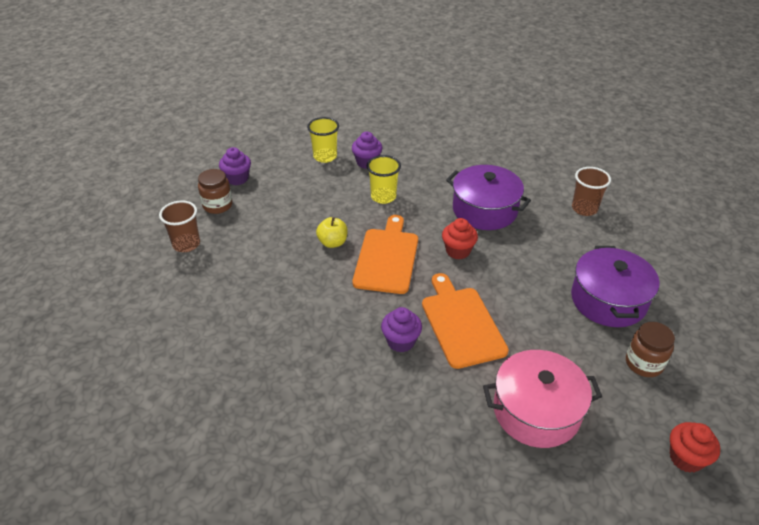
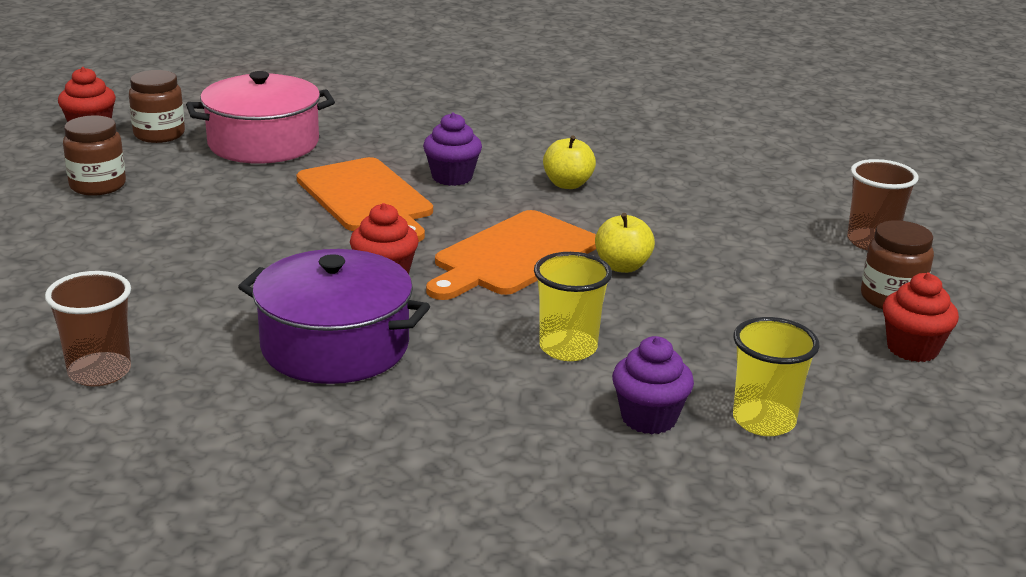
camera: 165 degrees right, 15 degrees down
purple cupcake [219,147,251,185] -> red cupcake [883,273,959,362]
orange cutting board [352,215,418,294] -> orange cutting board turned 45 degrees clockwise [426,210,596,300]
purple pot [571,246,660,327] -> none
none -> brown jar [129,70,185,143]
none -> yellow apple [543,136,596,189]

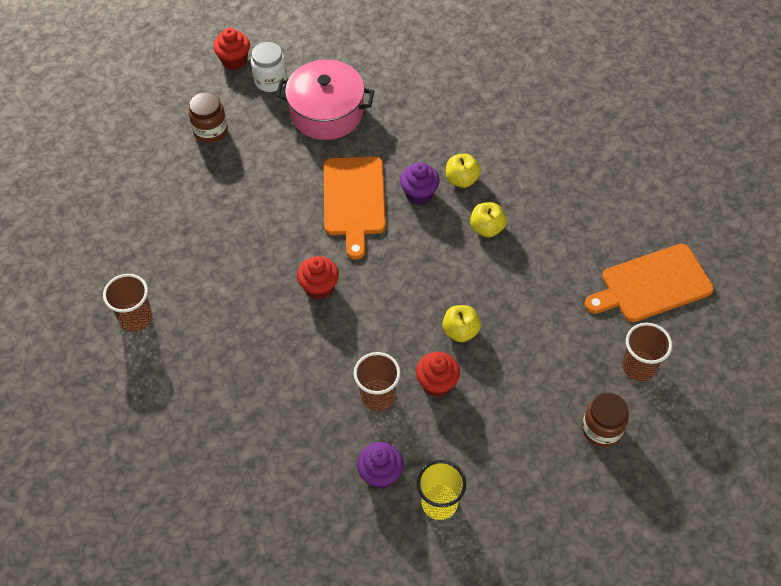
camera: 30 degrees right, 30 degrees up
brown jar [129,70,185,143] -> white jar [251,42,287,92]
purple pot [238,249,430,384] -> none
orange cutting board [426,210,596,300] -> orange cutting board moved to [585,244,714,322]
yellow cup [534,252,612,361] -> brown cup [354,352,401,411]
red cupcake [883,273,959,362] -> red cupcake moved to [416,352,460,397]
none -> yellow apple [446,153,481,188]

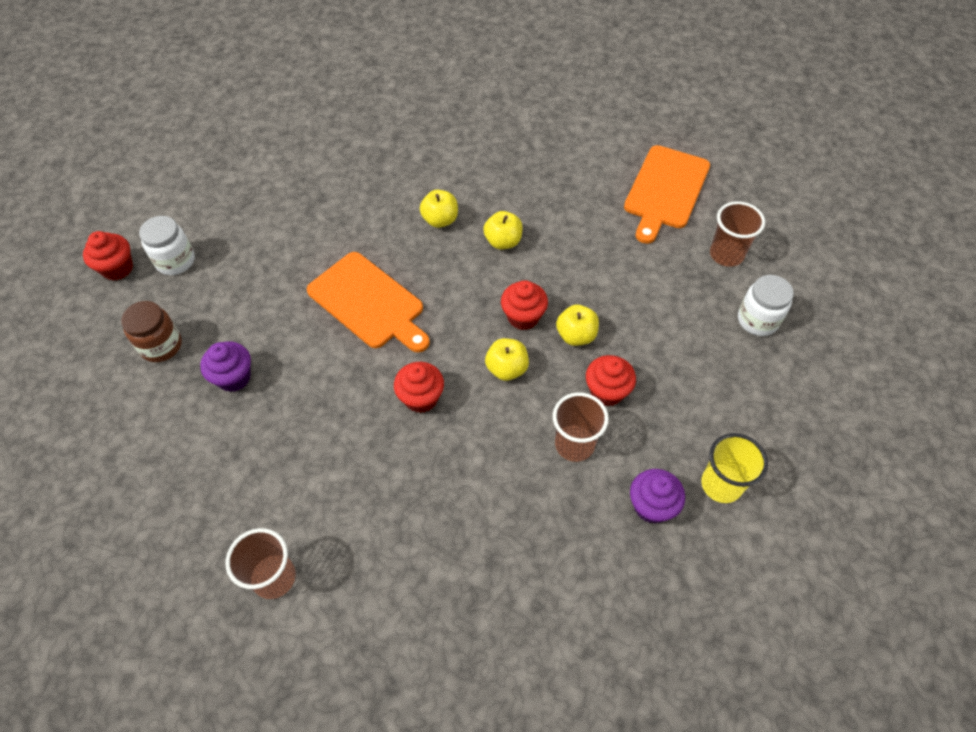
camera: 45 degrees left, 0 degrees up
pink pot [276,60,374,140] -> none
purple cupcake [400,162,440,205] -> purple cupcake moved to [200,341,251,392]
brown jar [582,393,629,447] -> white jar [738,275,794,336]
none -> yellow apple [485,338,529,381]
none -> red cupcake [501,280,548,330]

